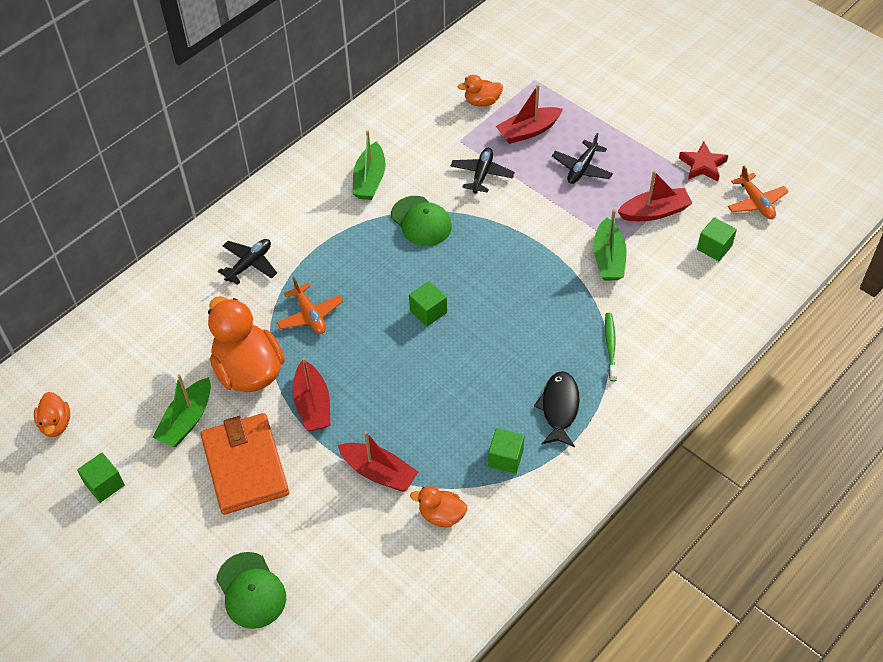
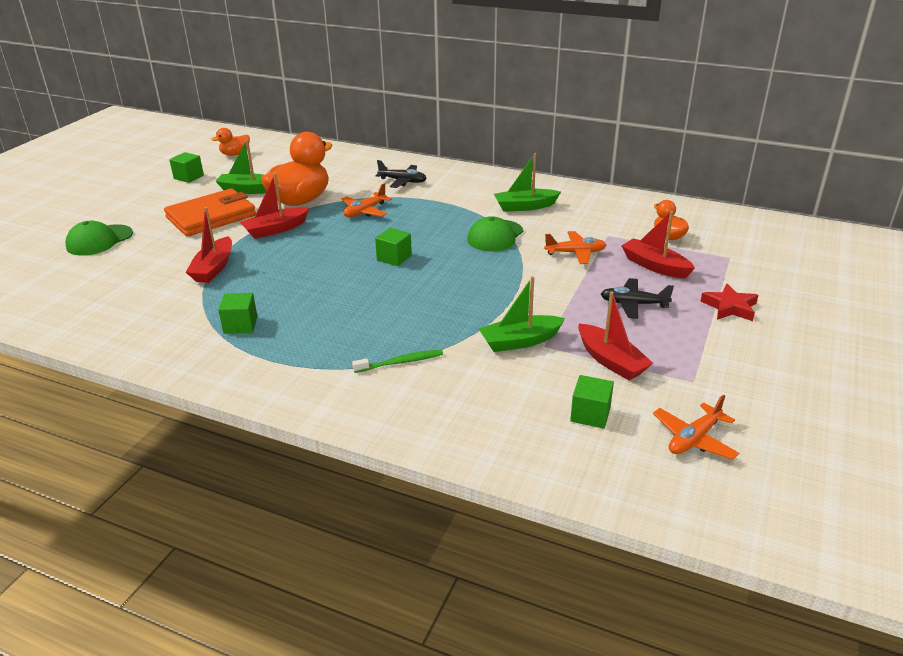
camera: 70 degrees right, 20 degrees down
orange duck [410,486,467,527] -> none
black plane [451,148,515,194] -> orange plane [544,231,606,264]
black fish [534,371,580,447] -> none
red star [679,142,728,182] -> red star moved to [700,284,758,321]

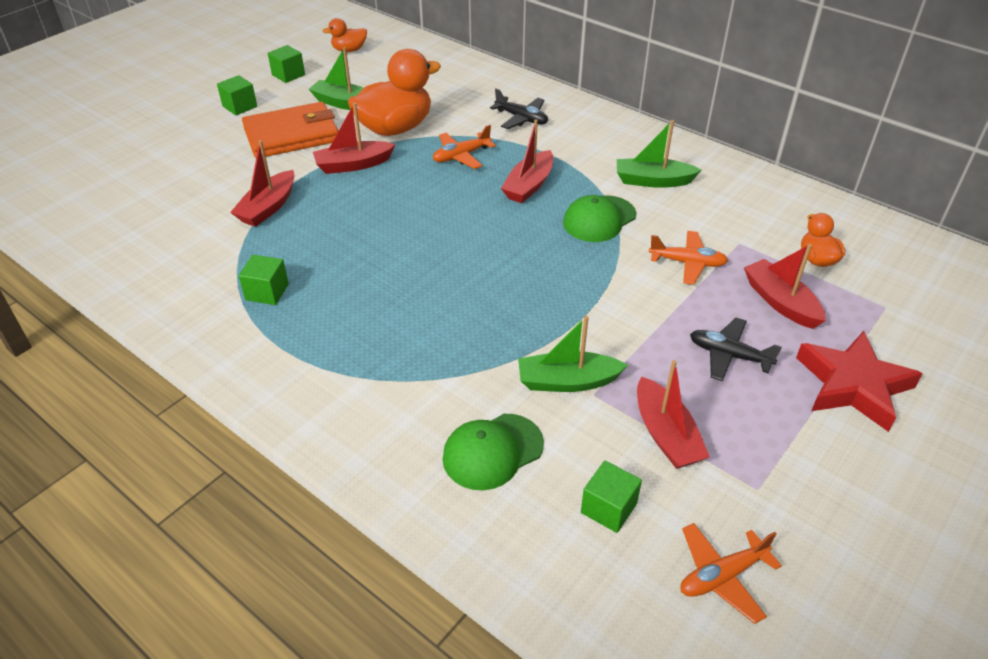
camera: 15 degrees right, 10 degrees up
green cap [65,221,133,256] -> green cap moved to [442,414,544,490]
green toothbrush [352,349,443,373] -> none
green cube [375,228,412,266] -> green cube moved to [217,75,257,115]
red star [700,284,758,321] -> red star [796,331,923,432], size x1.62
none -> red boat [501,119,553,203]

